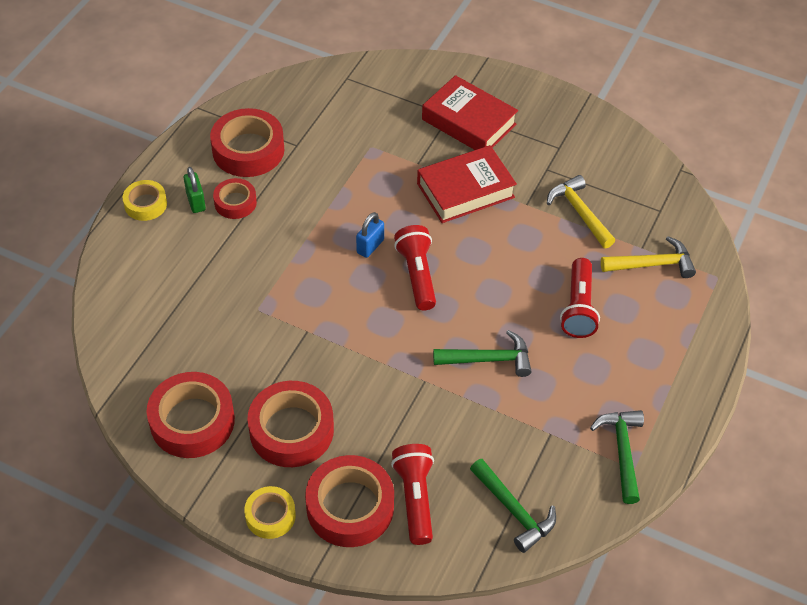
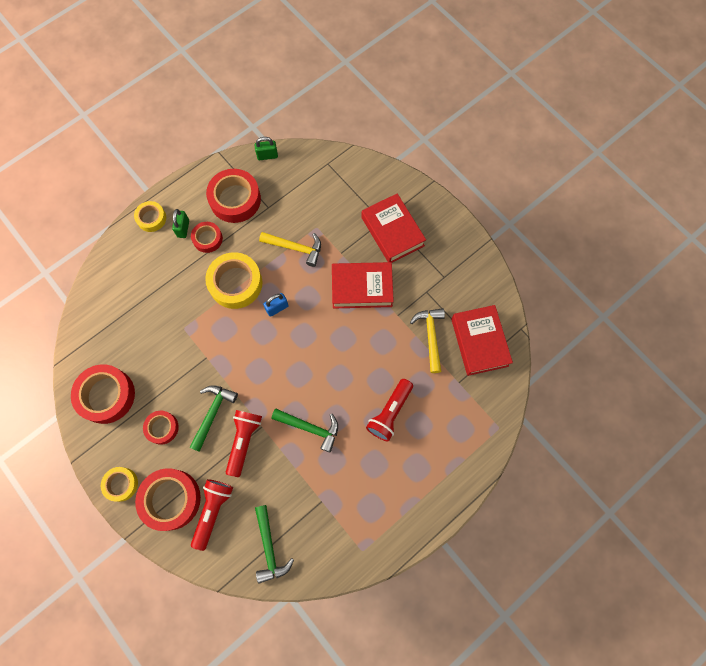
camera: 25 degrees right, 20 degrees up
red tape [247,381,334,467] -> red tape [143,411,179,444], size x0.57
red flashlight [394,225,436,310] -> red flashlight moved to [226,410,262,477]
green hammer [590,410,644,504] -> green hammer moved to [189,385,238,452]
yellow hammer [601,236,696,278] -> yellow hammer moved to [259,232,321,267]
none -> yellow tape [205,252,262,309]
none -> green padlock [255,137,278,160]
none -> red book [451,305,513,376]

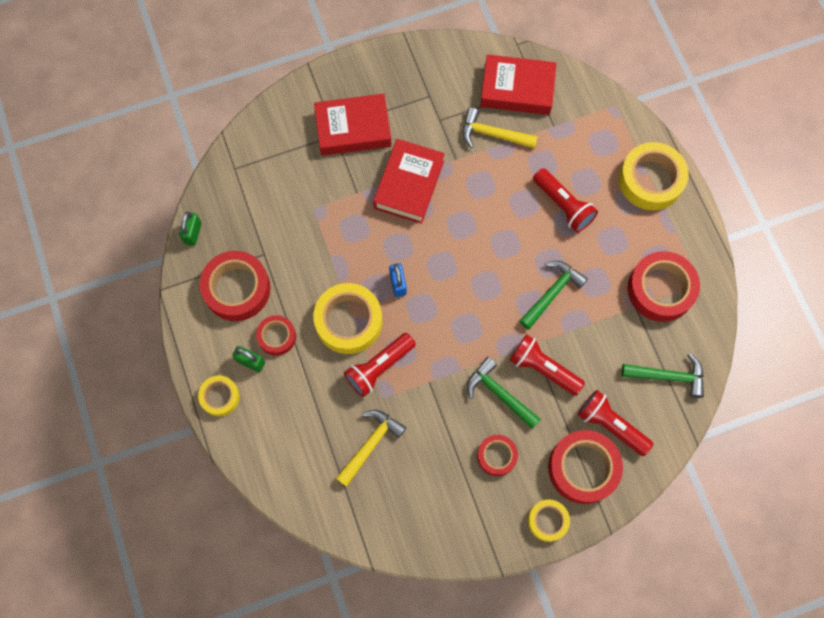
camera: 70 degrees left, 0 degrees up
red tape [71,364,135,424] -> red tape moved to [628,251,700,322]
yellow hammer [259,232,321,267] -> yellow hammer moved to [336,410,406,487]
none -> red flashlight [344,333,416,397]
none -> yellow tape [619,142,689,210]

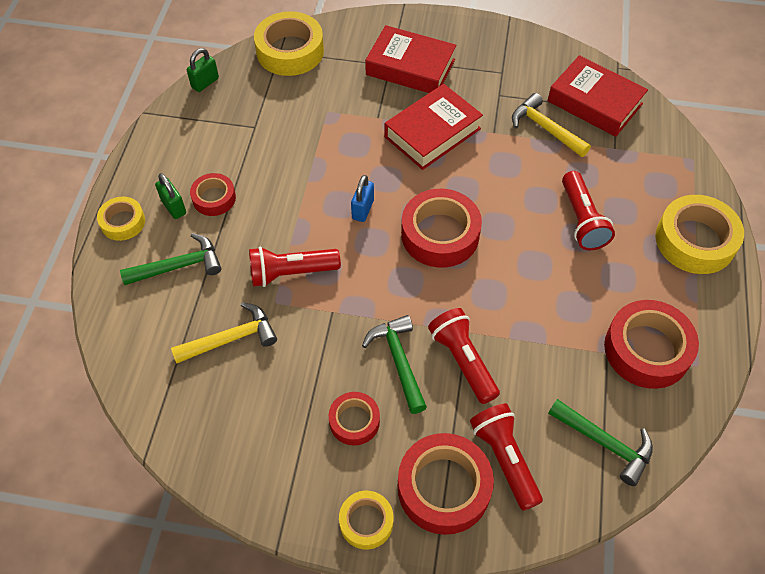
camera: 30 degrees right, 15 degrees down
red tape [200,251,271,321] -> red tape moved to [401,189,482,268]
yellow tape [313,283,382,354] -> yellow tape moved to [254,11,324,76]
green hammer [519,261,588,329] -> green hammer moved to [120,233,221,285]

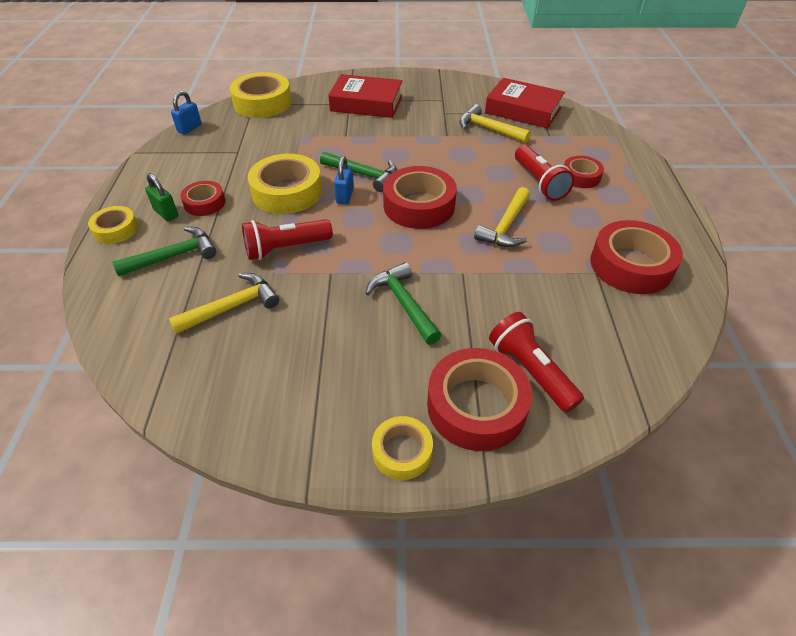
camera: 10 degrees left, 10 degrees down
green padlock [187,48,219,92] -> blue padlock [171,91,202,135]
red tape [329,392,380,446] -> red tape moved to [564,156,604,188]
red book [385,84,483,170] -> none
red flashlight [428,308,500,404] -> none
green hammer [548,399,653,486] -> green hammer moved to [320,152,397,192]
yellow tape [655,195,744,274] -> yellow tape moved to [248,154,322,214]
none -> yellow hammer [474,187,530,247]

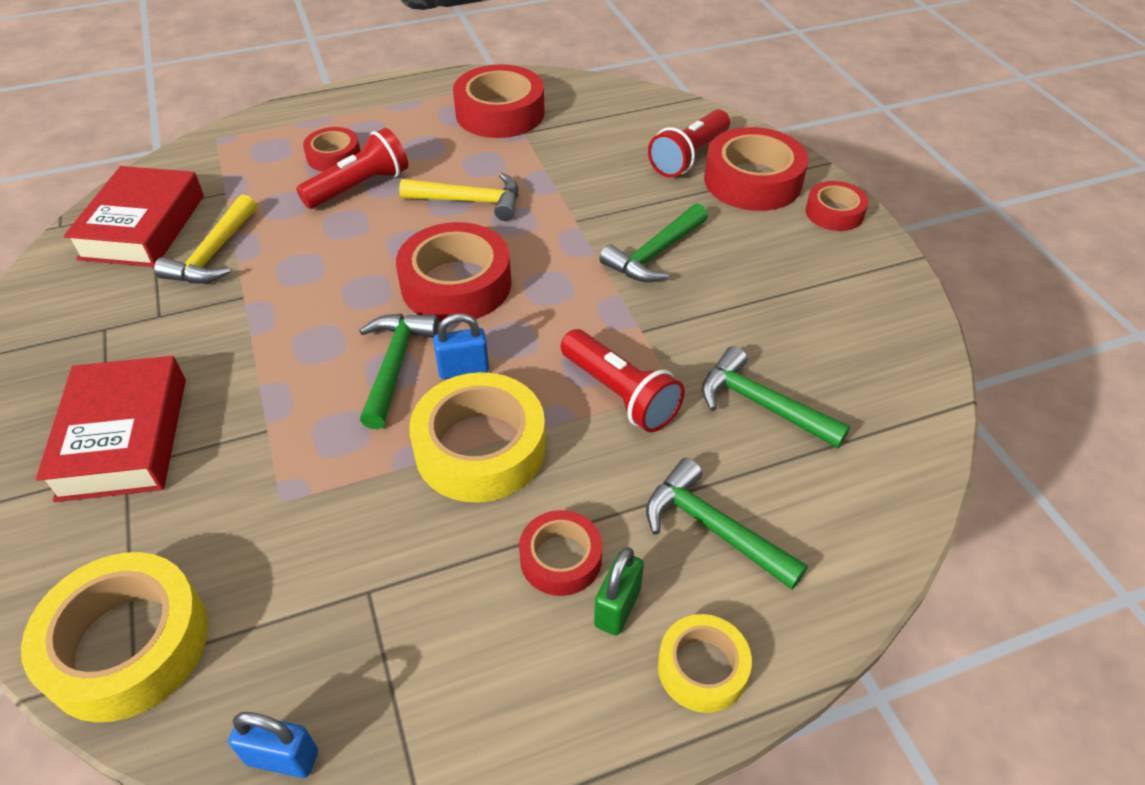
camera: 110 degrees left, 0 degrees up
yellow hammer [169,273,279,334] -> green hammer [701,346,850,448]
yellow tape [372,416,433,480] -> red tape [806,181,869,231]

